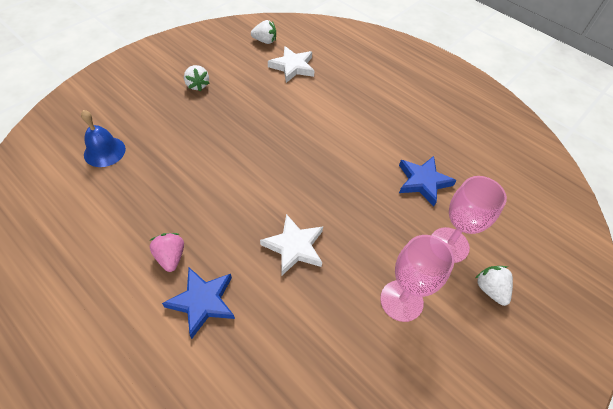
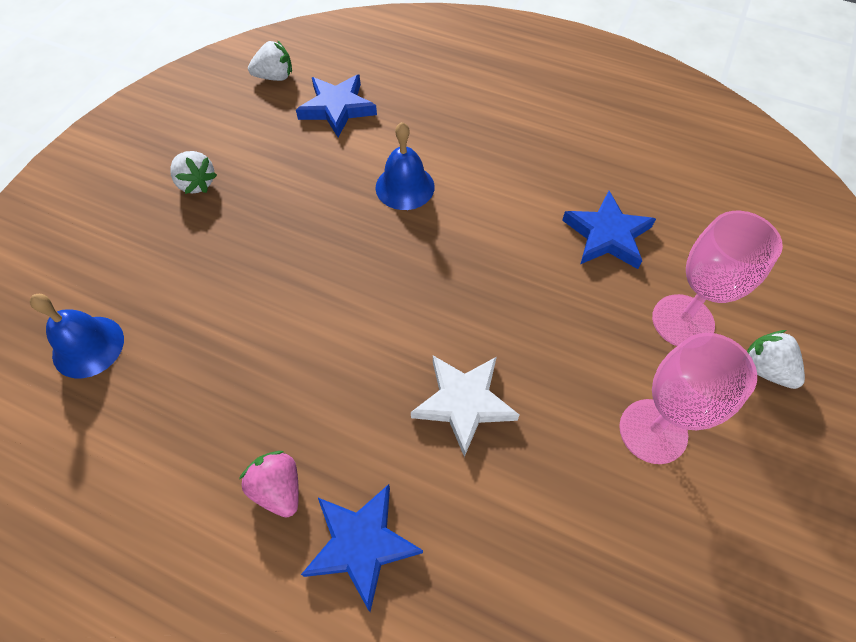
camera: 15 degrees left, 5 degrees up
white star [268,46,314,83] -> blue star [296,75,377,137]
none -> blue bell [376,122,435,210]

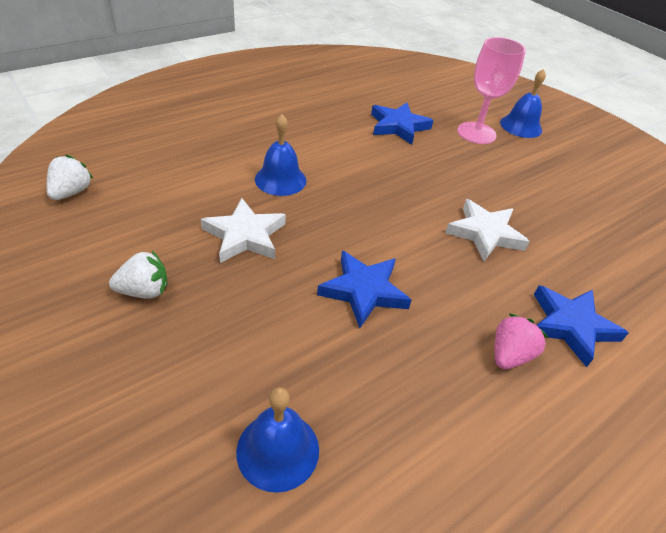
camera: 65 degrees left, 15 degrees down
pink strawberry [239,451,299,518] -> pink strawberry turned 135 degrees clockwise [494,313,548,369]
blue star [296,75,377,137] -> blue star moved to [317,251,411,328]
pink goblet [619,333,757,464] -> none
white strawberry [747,330,805,389] -> blue bell [500,69,546,138]
none -> white star [201,198,286,263]

